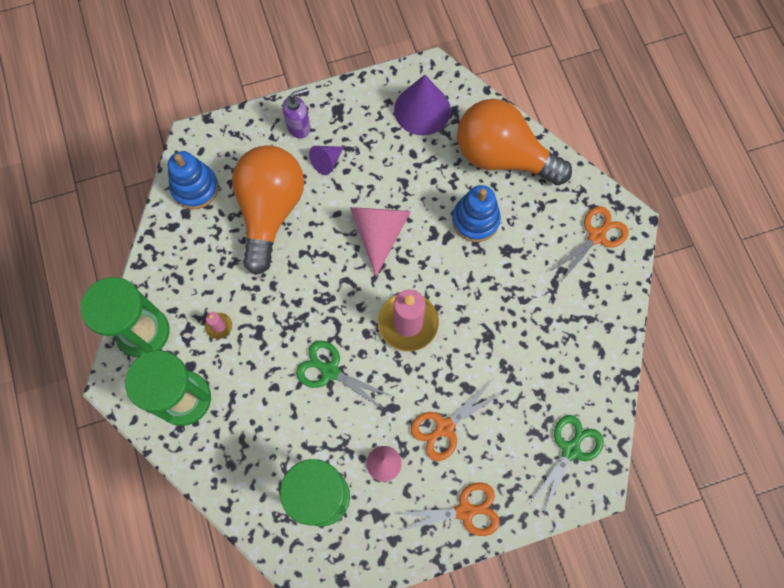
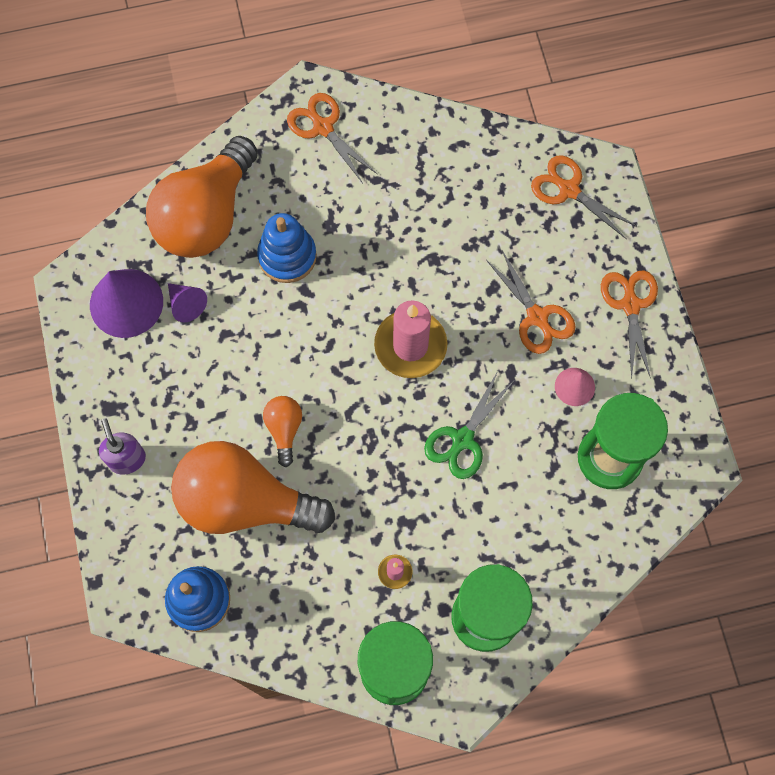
camera: 85 degrees left, 0 degrees up
purple cone [309,146,344,175] -> purple cone moved to [168,283,207,322]
pink cone [350,207,411,277] -> none
green scissors [530,415,604,515] -> orange scissors [531,155,637,239]
none -> orange light bulb [263,396,302,467]

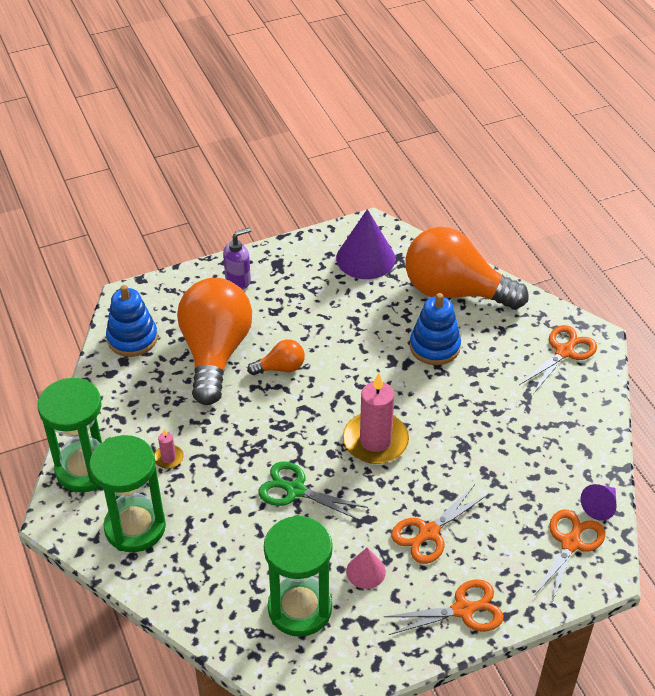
camera: 80 degrees right, 25 degrees down
purple cone [168,283,207,322] -> purple cone moved to [580,484,617,521]

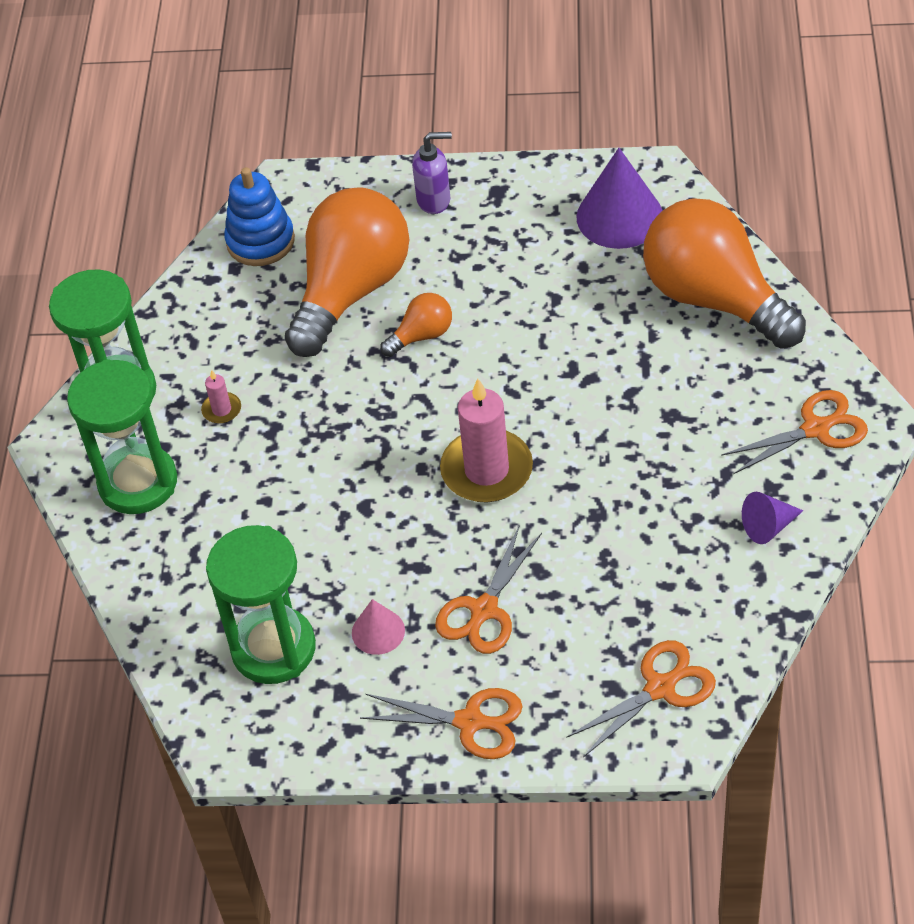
camera: 30 degrees right, 5 degrees up
orange light bulb [247,339,305,375] -> orange light bulb turned 45 degrees counterclockwise [380,293,452,357]
green scissors [258,461,368,521] -> none
orange scissors [391,484,488,564] -> orange scissors turned 45 degrees counterclockwise [435,527,542,654]
blue stacking toy [410,293,461,365] -> none
purple cone [580,484,617,521] -> purple cone moved to [742,492,803,544]

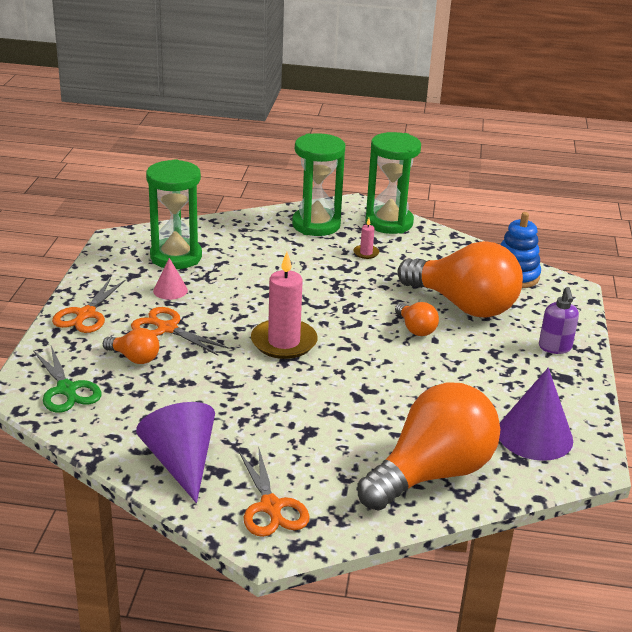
camera: 90 degrees right, 20 degrees down
orange scissors [566,640,716,757] -> green scissors [33,346,102,413]
purple cone [742,492,803,544] -> purple cone [136,402,215,503], size x1.86
none -> orange light bulb [103,328,159,364]

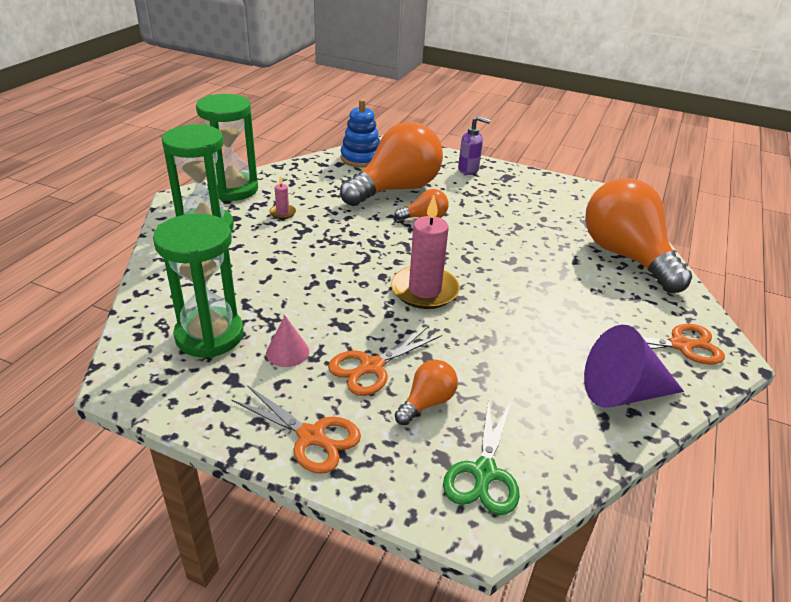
camera: 75 degrees left, 5 degrees up
green scissors [33,346,102,413] -> green scissors turned 120 degrees clockwise [443,399,520,515]
purple cone [499,368,573,461] -> none

